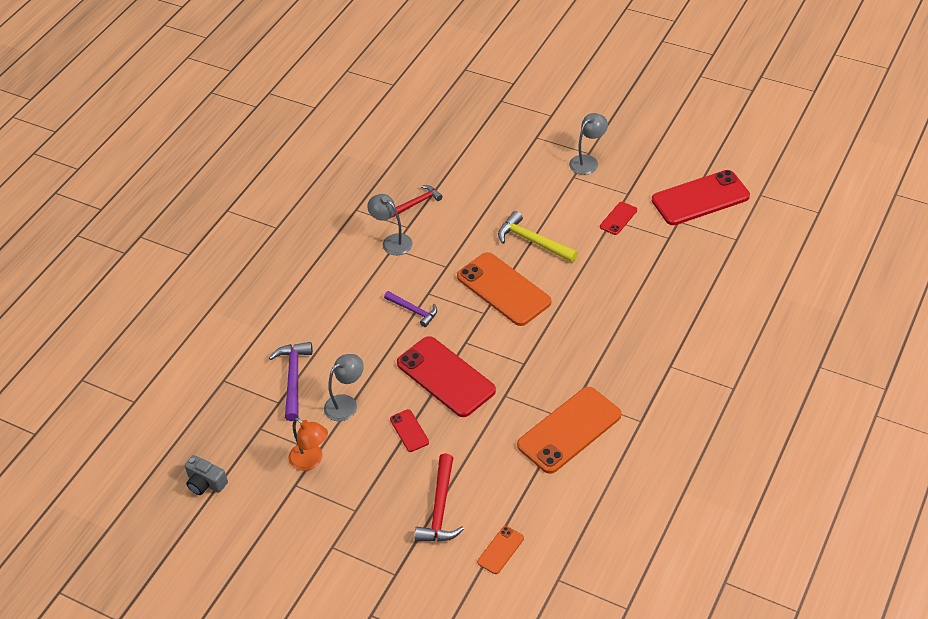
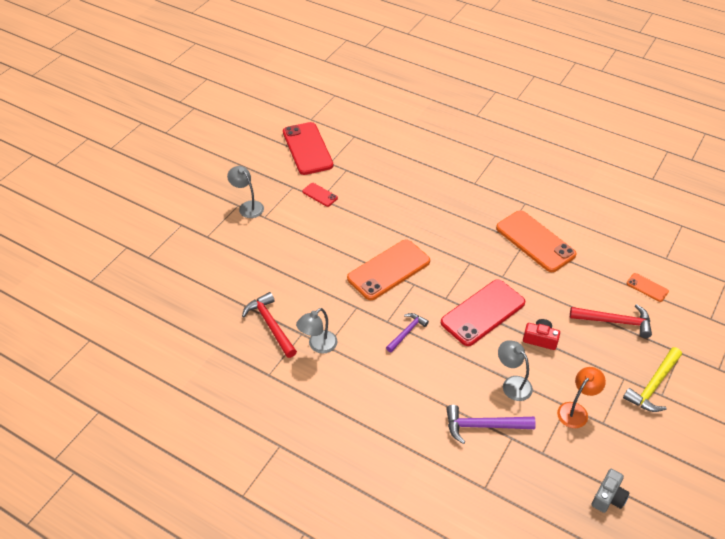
camera: 90 degrees left, 0 degrees up
red phone [390,409,429,452] -> red camera [523,319,560,350]
red hammer [393,185,443,217] -> red hammer [242,292,297,358], size x1.52
yellow hammer [498,211,578,262] -> yellow hammer moved to [623,347,682,412]

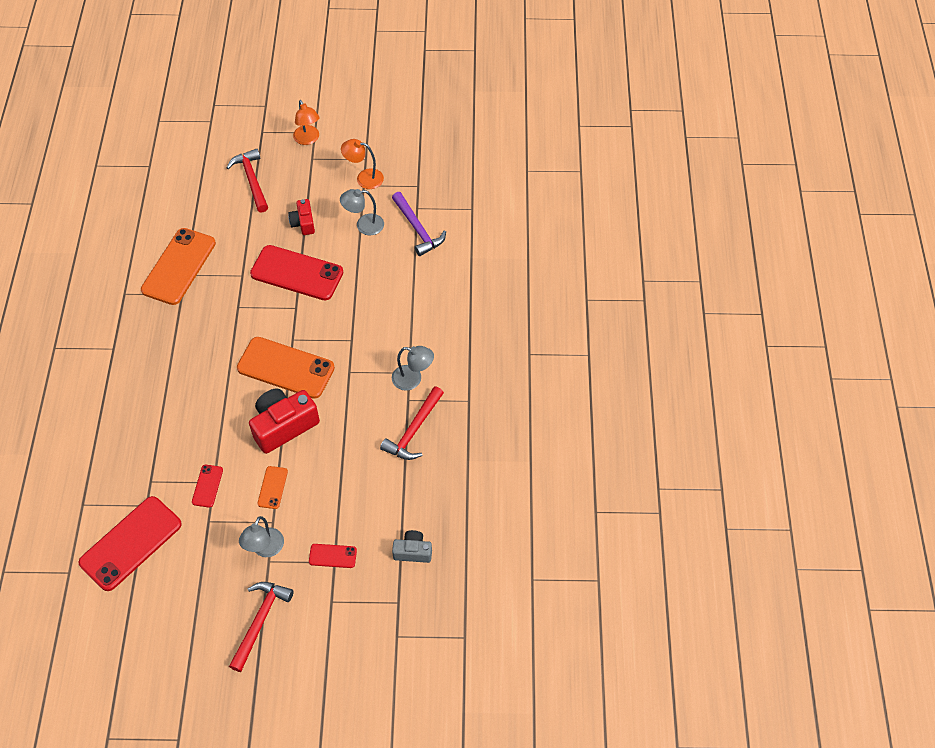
camera: 120 degrees left, 10 degrees up
purple hammer [386,313,429,353] -> none
grey lamp [498,340,533,401] -> grey lamp turned 60 degrees clockwise [340,189,384,235]
grey camera [592,469,630,513] -> grey camera moved to [392,530,432,563]
yellow hammer [623,347,682,412] -> orange lamp [293,100,319,145]
orange phone [627,273,669,302] -> orange phone moved to [257,466,288,509]
none -> red hammer [229,582,294,672]
none -> red camera [249,388,320,454]
none -> red phone [309,544,357,568]

